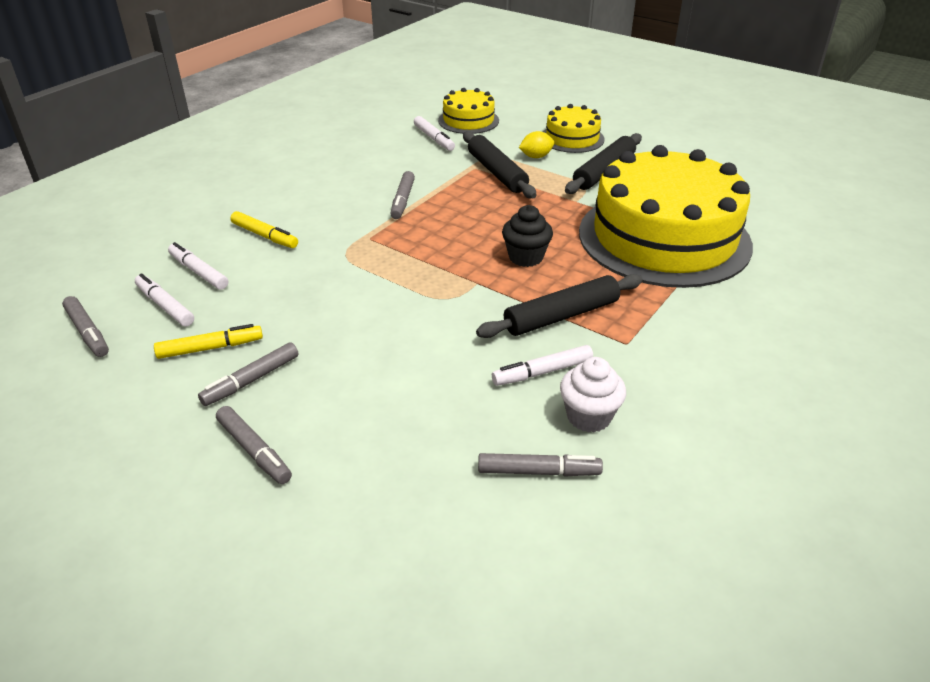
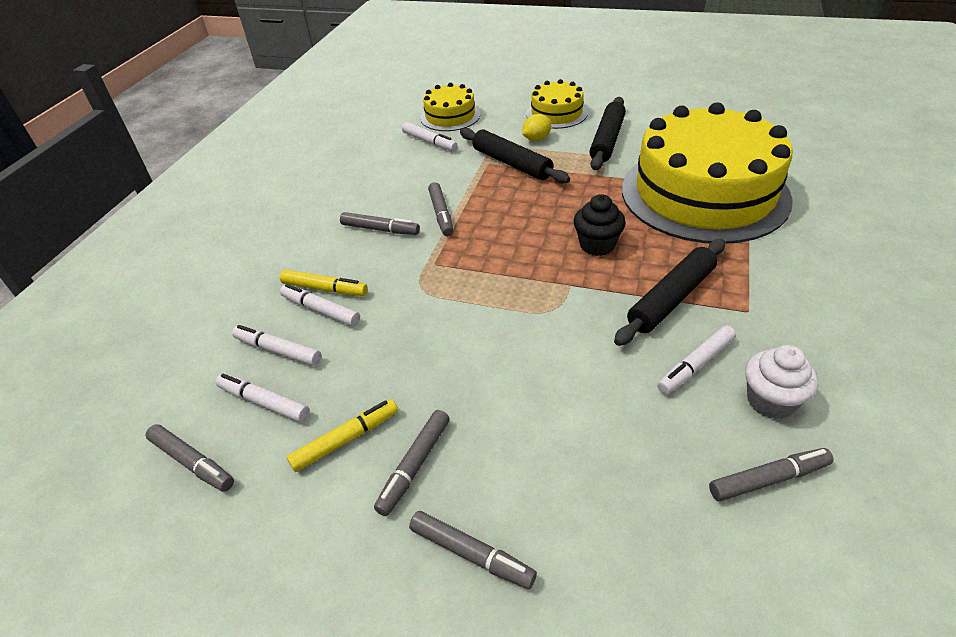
camera: 15 degrees left, 5 degrees up
none -> white marker [280,284,360,327]
none -> grey marker [340,212,420,235]

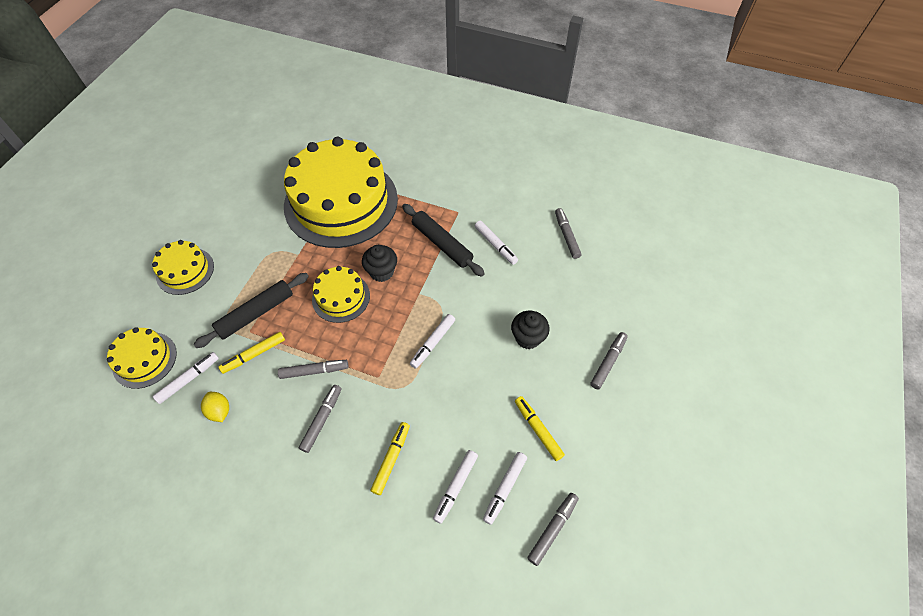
camera: 90 degrees left, 15 degrees up
white marker [280,284,360,327] -> white marker moved to [410,314,455,369]
grey marker [374,410,450,516] -> none
yellow lemon [522,114,552,141] -> yellow lemon moved to [201,392,229,422]
black rolling pin [589,97,626,170] -> none
white cupcake [745,345,818,419] -> none
none -> yellow marker [218,332,285,374]
none -> yellow cake [312,266,370,323]
none -> black cupcake [511,311,550,349]

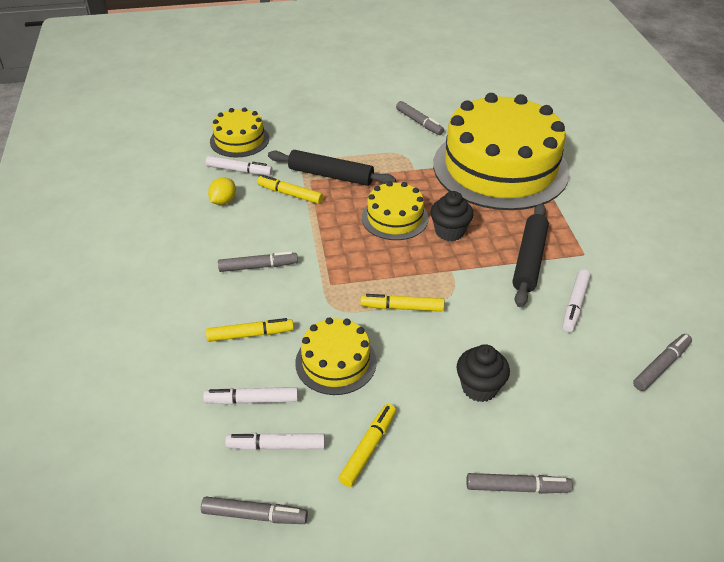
camera: 60 degrees right, 15 degrees down
yellow cake [152,240,214,295] -> yellow cake moved to [295,318,377,395]
grey marker [278,360,348,379] -> grey marker moved to [396,101,444,135]
white marker [410,314,455,369] -> yellow marker [360,294,444,312]

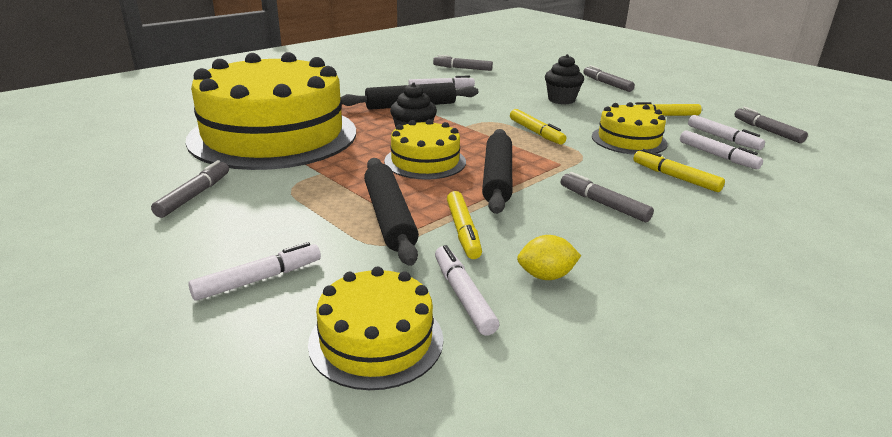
camera: 125 degrees left, 15 degrees down
none -> white marker [188,242,321,301]
none -> black rolling pin [482,129,512,214]

